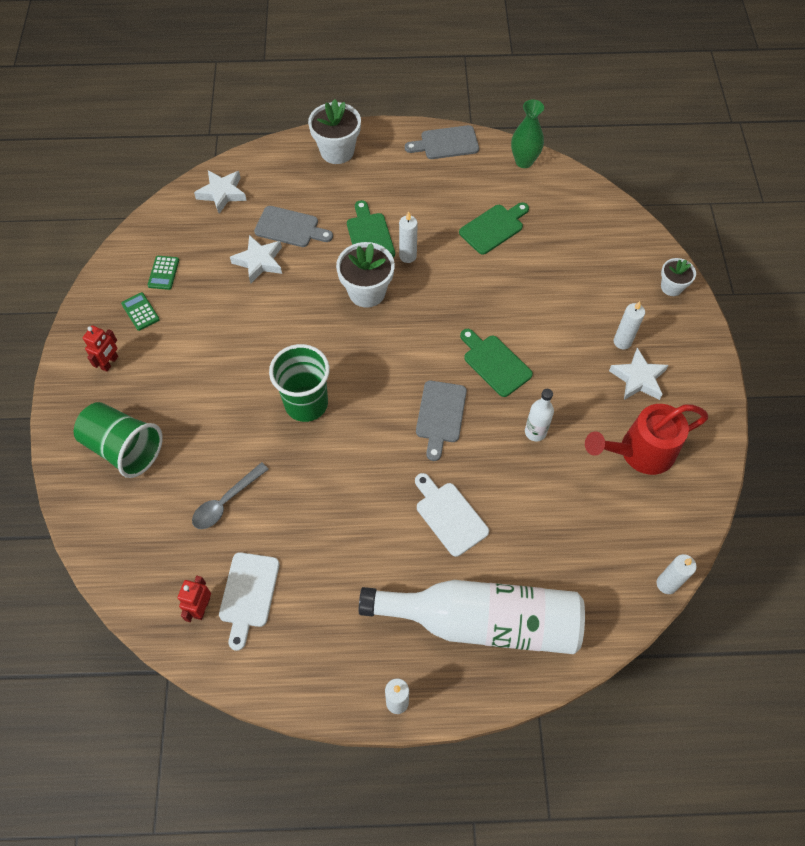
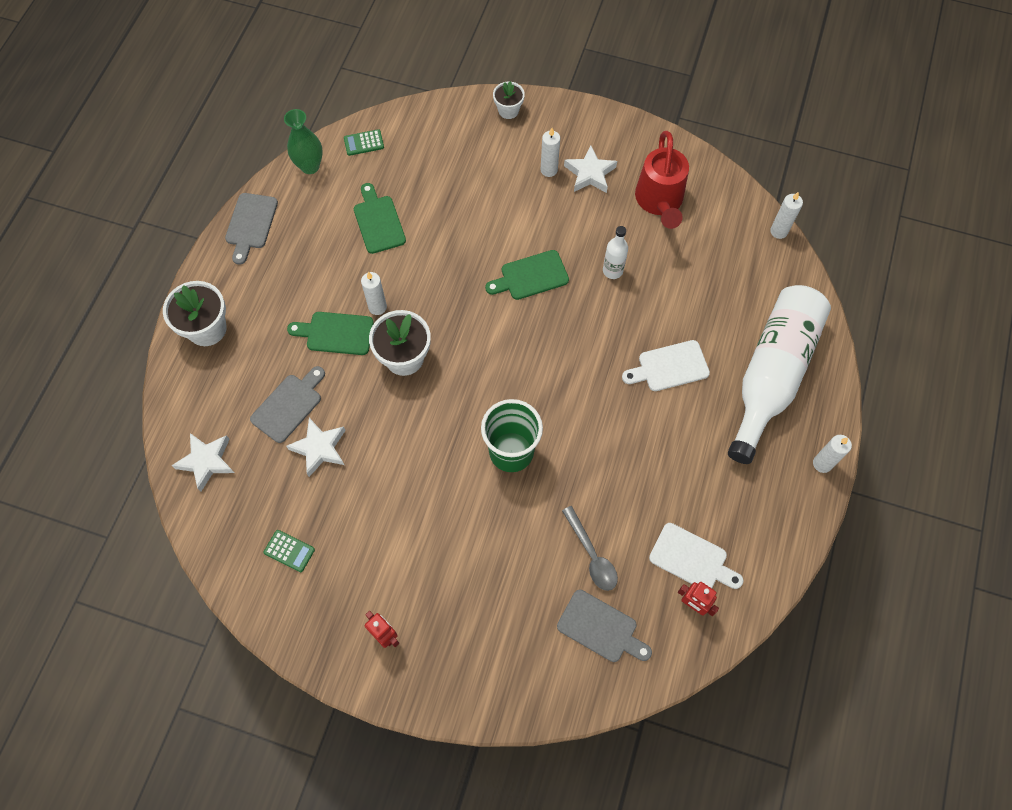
camera: 70 degrees left, 5 degrees up
green cup [74,402,163,478] -> none
green calculator [121,292,160,331] -> green calculator moved to [344,129,384,156]
grey cutting board [416,381,467,461] -> grey cutting board moved to [557,590,652,662]

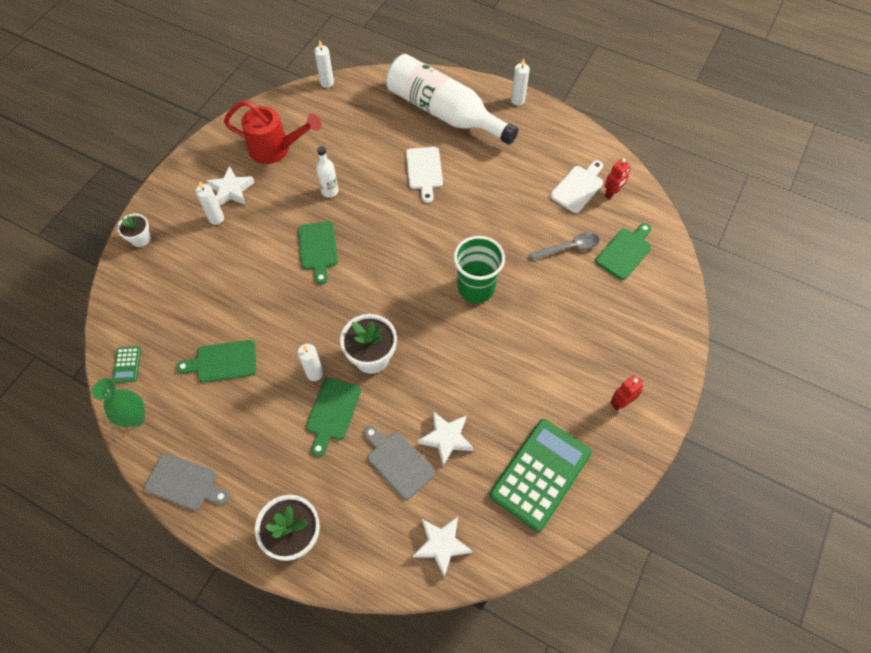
camera: 80 degrees left, 5 degrees down
green calculator [264,530,315,572] -> green calculator [490,419,592,532], size x2.46
grey cutting board [557,590,652,662] -> green cutting board [595,223,651,280]

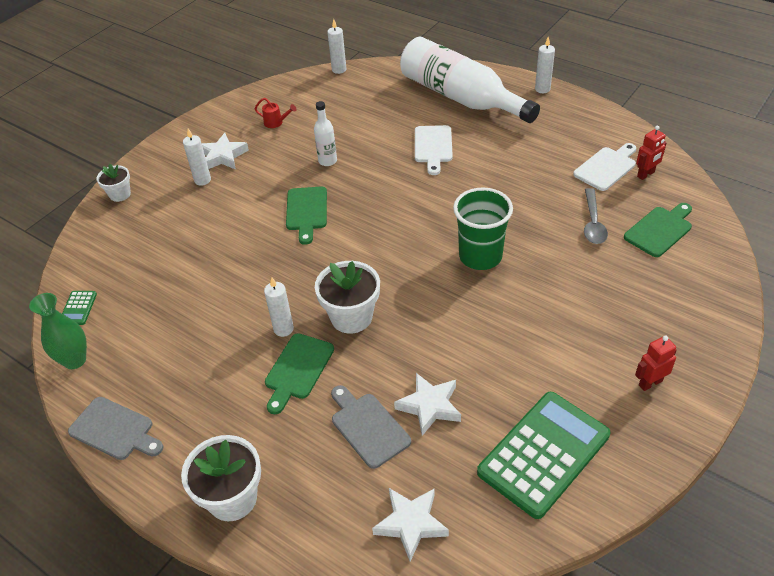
camera: 10 degrees right, 15 degrees down
green cutting board [176,340,256,383] -> none
red watering can [224,100,321,164] -> red watering can [255,98,297,128], size x0.43
grey spoon [529,232,599,260] -> grey spoon turned 105 degrees clockwise [584,188,608,244]

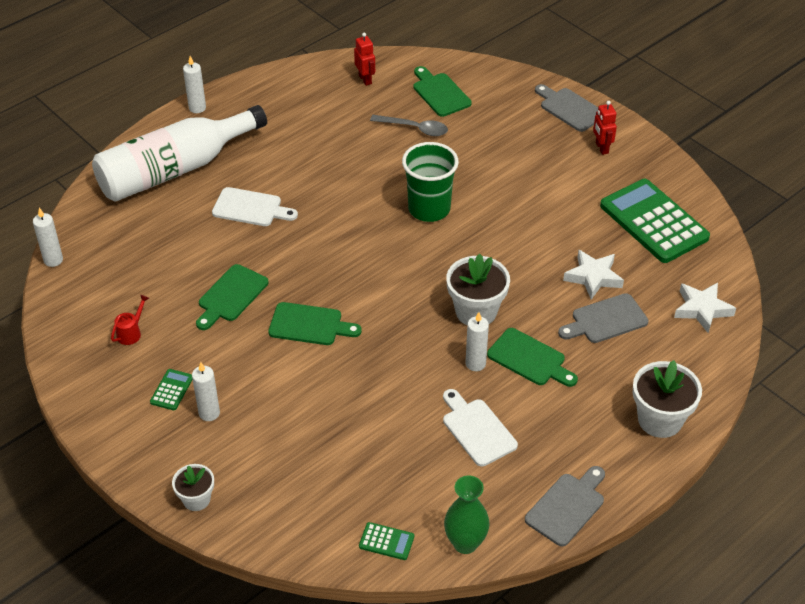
camera: 80 degrees left, 0 degrees up
white star [202,133,249,170] -> green calculator [150,369,192,410]
white bottle [314,101,337,166] -> green cutting board [196,264,269,330]
white cutting board [573,143,636,191] -> white cutting board moved to [443,389,518,466]
none -> grey cutting board [535,84,598,132]

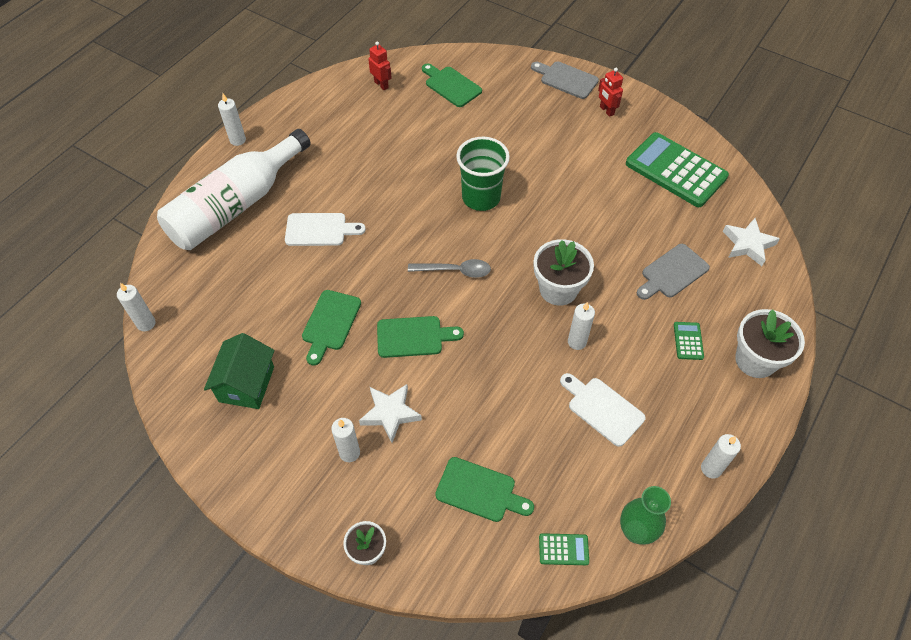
camera: 15 degrees left, 10 degrees up
red watering can [111,295,149,345] -> green house [204,333,275,409]
green calculator [150,369,192,410] -> green calculator moved to [674,322,704,360]
grey spoon [370,115,448,136] -> grey spoon moved to [408,259,491,278]
green cutting board [487,328,578,387] -> green cutting board moved to [435,457,534,522]
grey cutting board [525,466,605,546] -> white candle [701,434,741,478]
white star [563,250,624,300] -> white star moved to [359,384,422,443]

